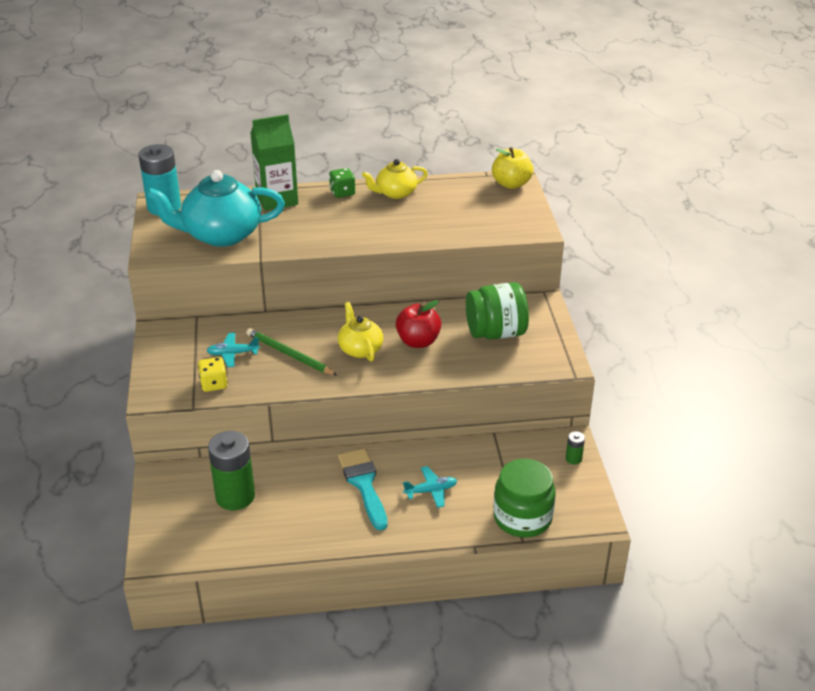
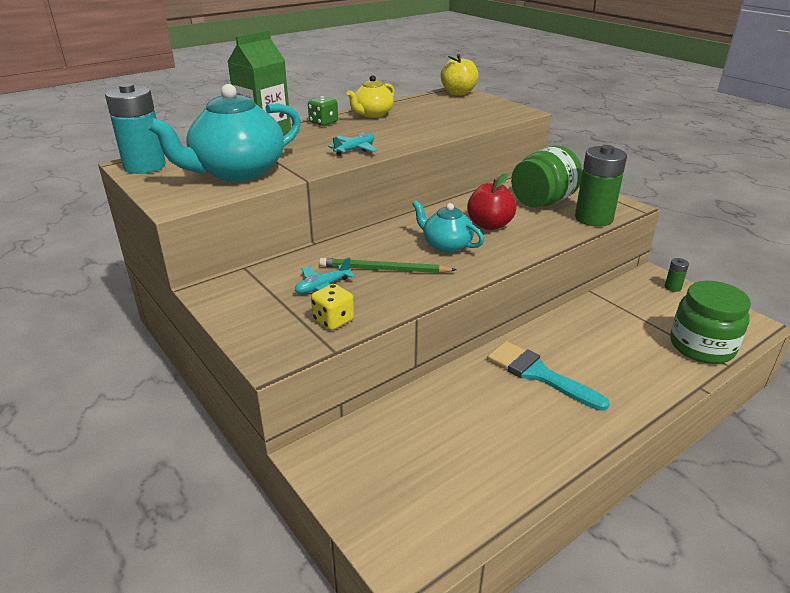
camera: 30 degrees left, 5 degrees down
green battery [208,431,255,510] -> green battery moved to [575,145,627,227]
yellow teapot [338,302,383,361] -> turquoise teapot [413,200,484,253]
turquoise plane [403,466,457,508] -> turquoise plane moved to [328,133,378,156]

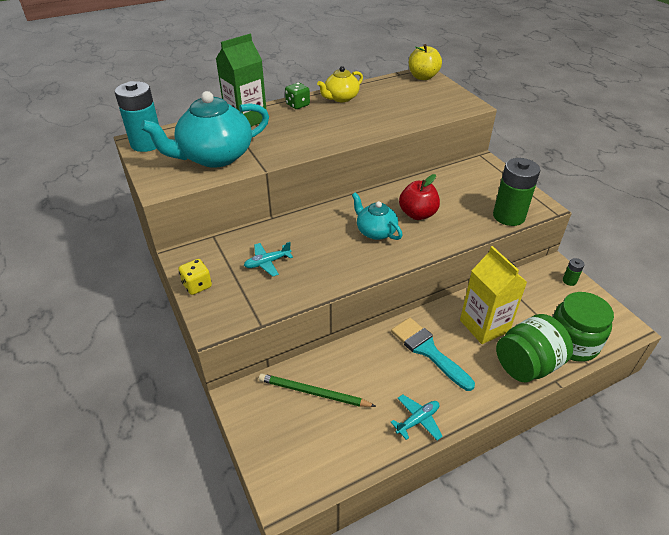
camera: 10 degrees right, 10 degrees up
yellow dice [311,284,354,330] -> yellow dice moved to [178,259,212,295]
green pencil [319,258,457,273] -> green pencil moved to [259,374,376,407]
turquoise plane [328,133,378,156] -> turquoise plane moved to [391,394,443,440]
green jar [511,146,582,207] -> green jar moved to [496,314,573,383]
none -> yellow carton [460,246,527,344]

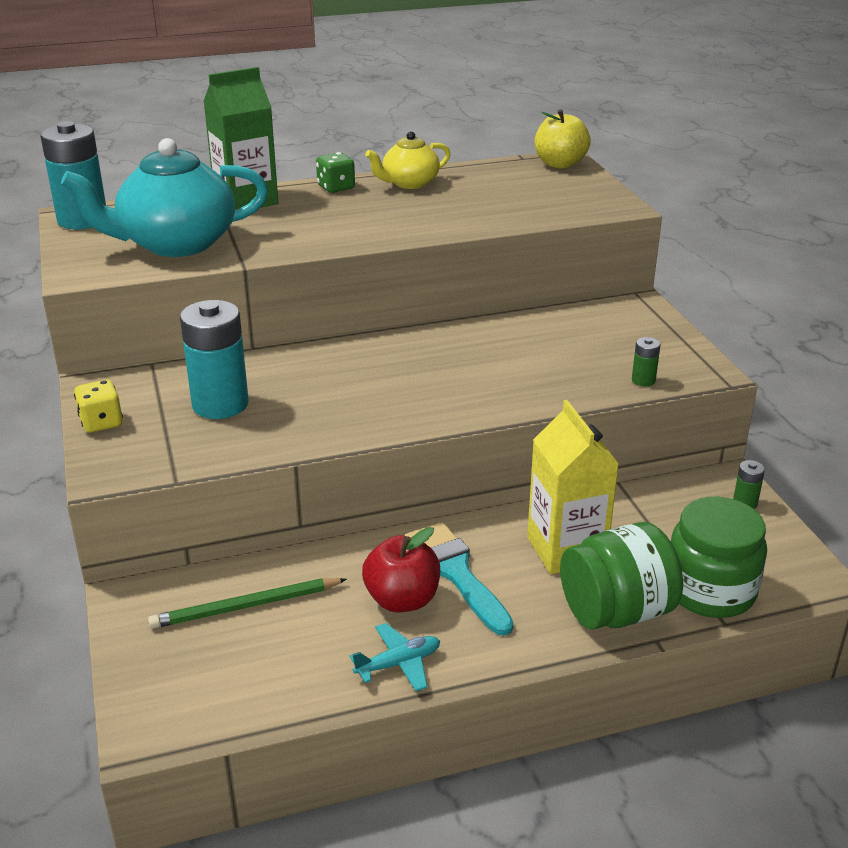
camera: 10 degrees right, 10 degrees down
turquoise plane [244,242,293,277] -> turquoise battery [180,300,249,419]
green pencil [259,374,376,407] -> green pencil turned 45 degrees counterclockwise [148,578,347,629]
turquoise teapot [352,192,403,240] -> none
red apple [399,174,440,220] -> red apple moved to [362,527,440,612]
green battery [493,158,540,226] -> green battery [632,337,661,386], size x0.44

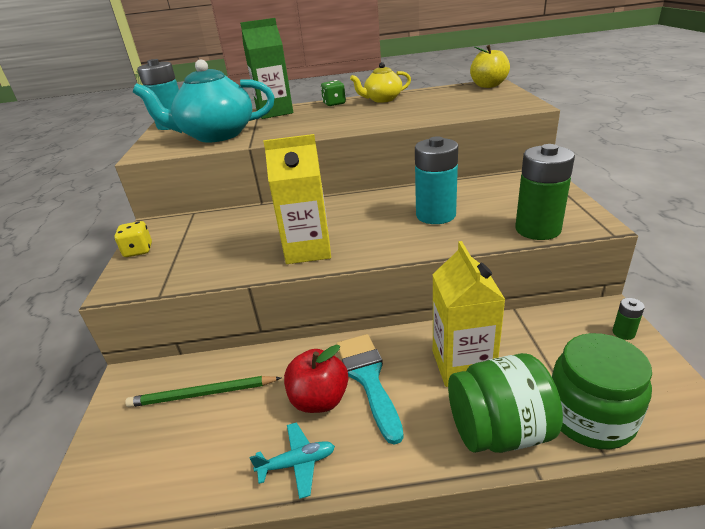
camera: 15 degrees right, 0 degrees up
turquoise battery [180,300,249,419] -> turquoise battery moved to [415,136,458,224]
green battery [632,337,661,386] -> green battery [515,144,575,240], size x2.29
none -> yellow carton [263,134,331,264]

